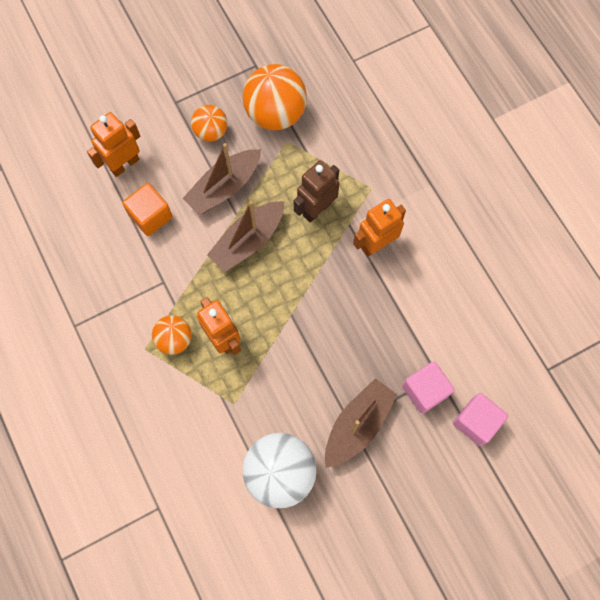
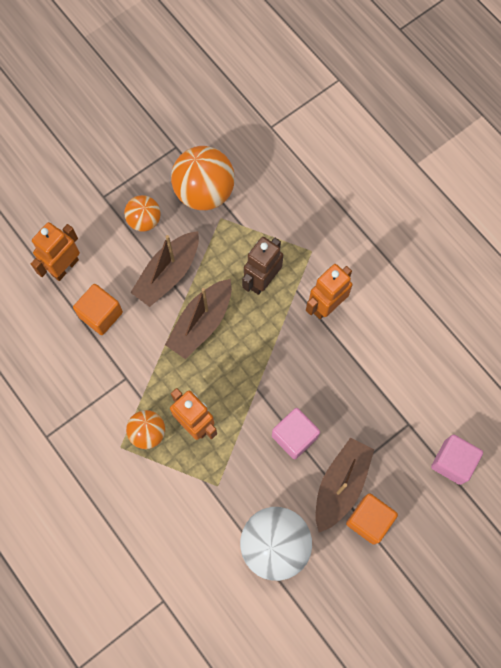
camera: 10 degrees left, 0 degrees up
pink cube [402,361,455,414] -> pink cube moved to [272,408,320,459]
none -> orange cube [346,493,398,545]

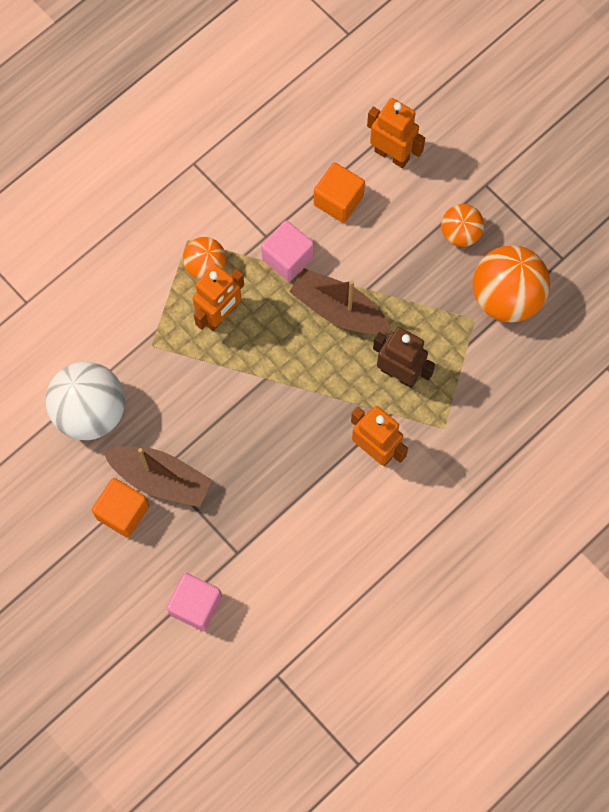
camera: 85 degrees right, 0 degrees up
brown boat [130,231,199,307] -> none
pink cube [272,408,320,459] -> pink cube moved to [261,220,314,281]

